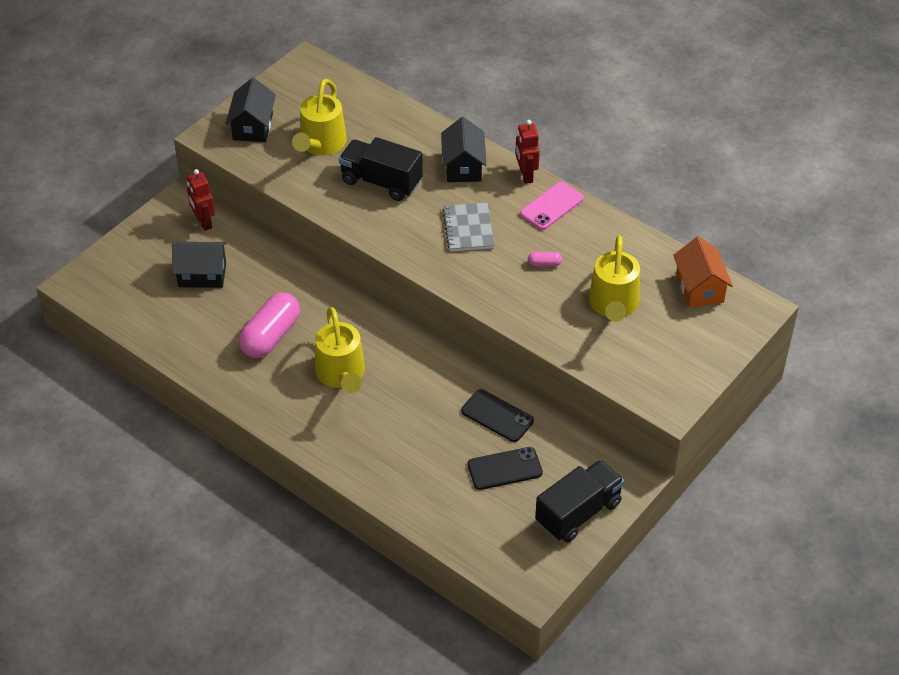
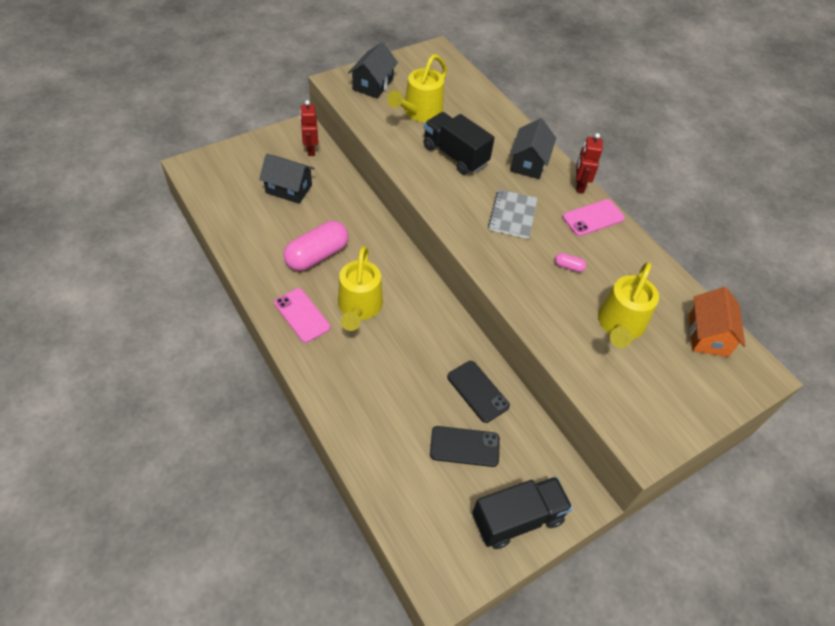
camera: 15 degrees right, 5 degrees up
none -> pink phone [274,288,330,343]

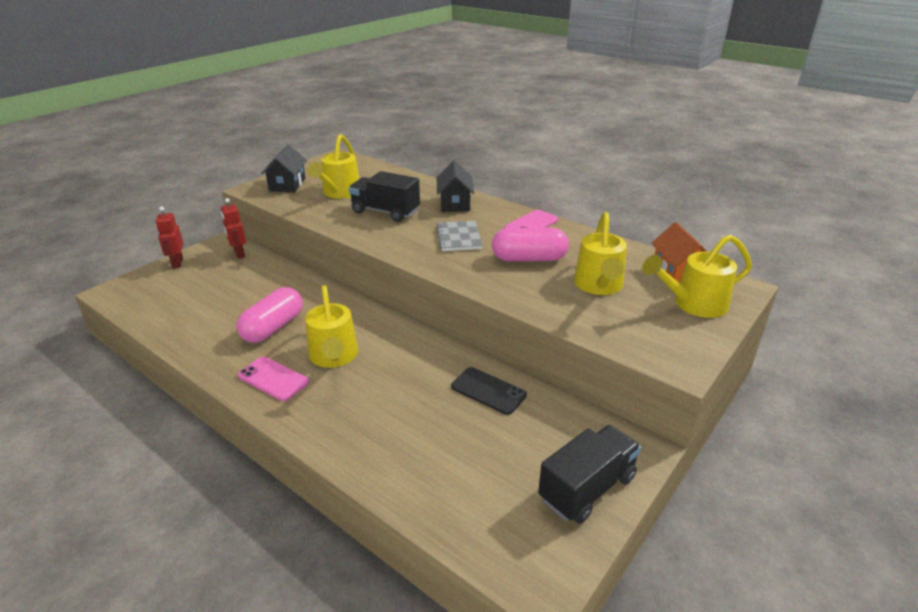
camera: 15 degrees left, 20 degrees down
black house [259,154,314,204] -> none
black phone [430,426,500,467] -> none
pink capsule [555,253,587,272] -> pink capsule [492,228,569,261], size x2.41
red robot [576,133,602,193] -> red robot moved to [155,207,184,268]
none -> yellow watering can [642,235,752,318]

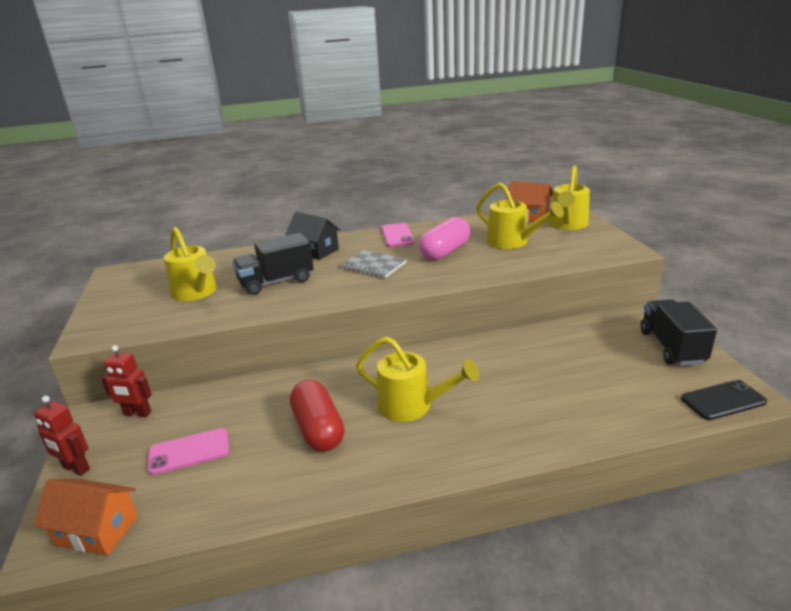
camera: 50 degrees left, 5 degrees down
pink capsule [236,287,303,343] -> red capsule [290,380,345,452]
pink phone [238,356,309,401] -> pink phone moved to [148,428,229,475]
black house [261,144,307,192] -> none
black phone [451,367,527,415] -> black phone moved to [681,380,767,420]
none -> orange house [34,479,138,556]

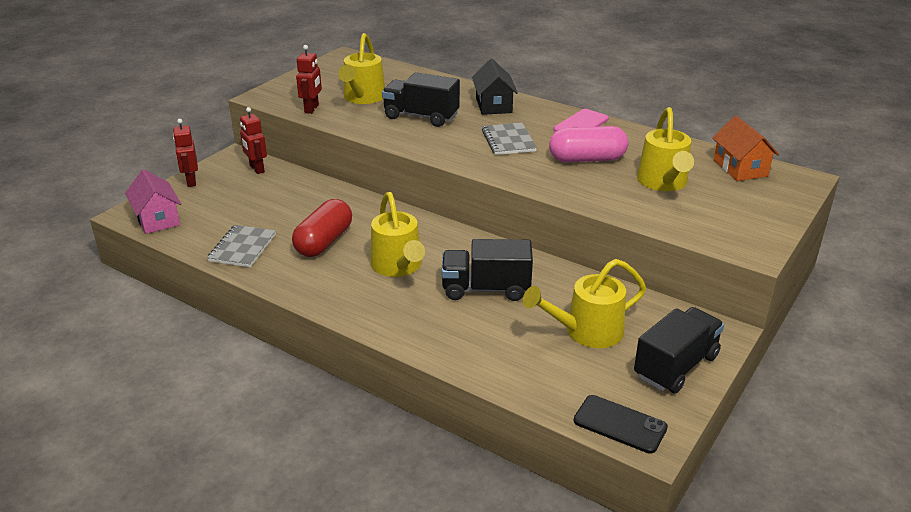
camera: 45 degrees right, 5 degrees up
orange house [34,479,138,556] -> pink house [125,169,181,234]
pink phone [148,428,229,475] -> none
yellow watering can [549,165,590,230] -> yellow watering can moved to [523,259,646,348]
none -> grey notebook [207,225,276,267]
none -> red robot [296,45,322,114]
none -> black truck [441,239,533,301]

